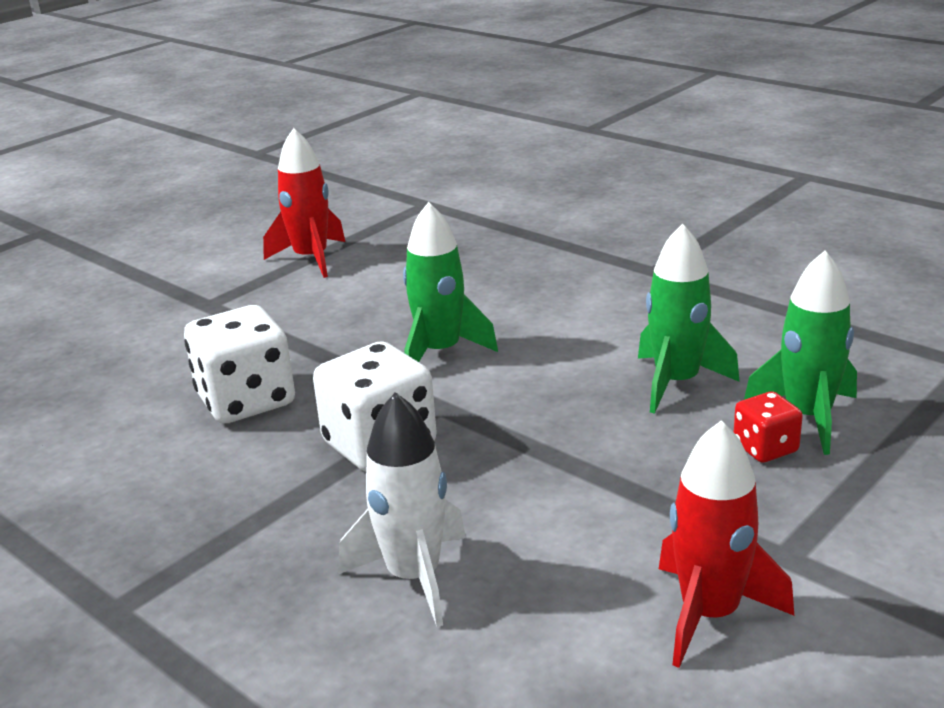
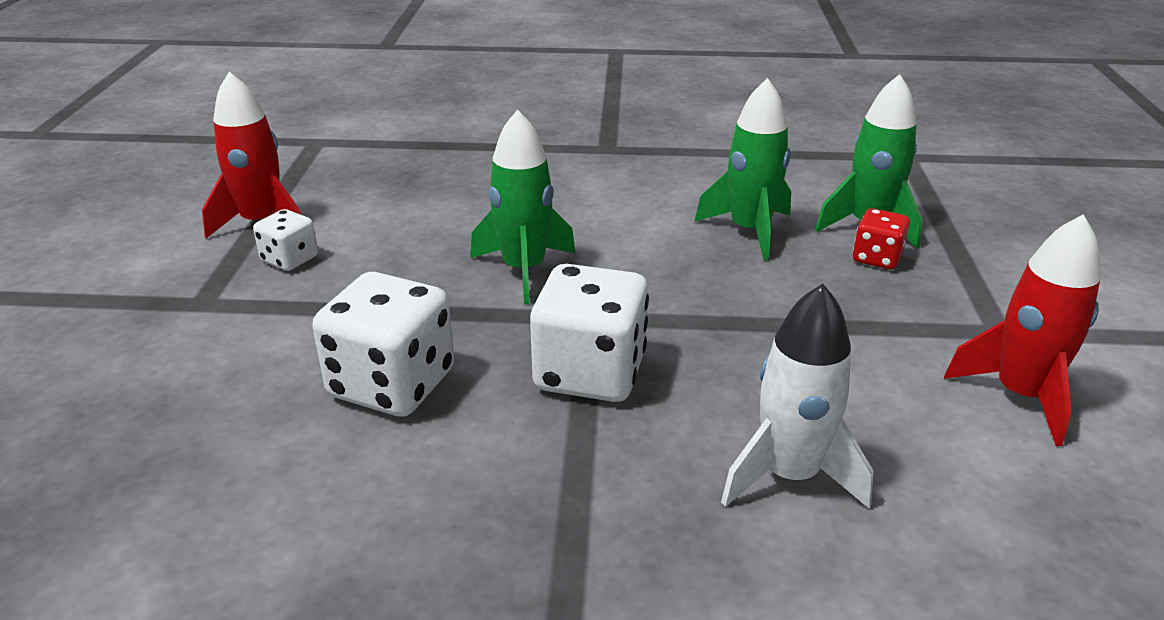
camera: 40 degrees left, 5 degrees up
none -> white dice [253,209,318,271]

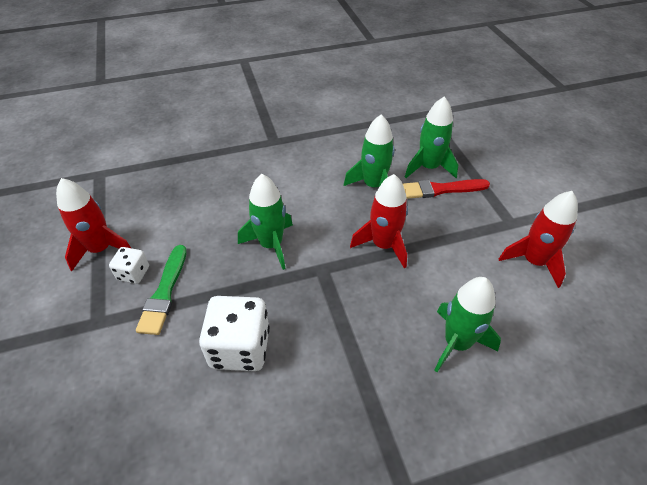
camera: 20 degrees left, 15 degrees up
white dice [530,264,649,402] -> none
white rocket [721,284,873,509] -> green rocket [434,277,501,372]
red dice [853,209,910,269] -> red brush [403,179,490,199]
none -> green brush [136,245,187,335]
none -> red rocket [350,174,408,268]

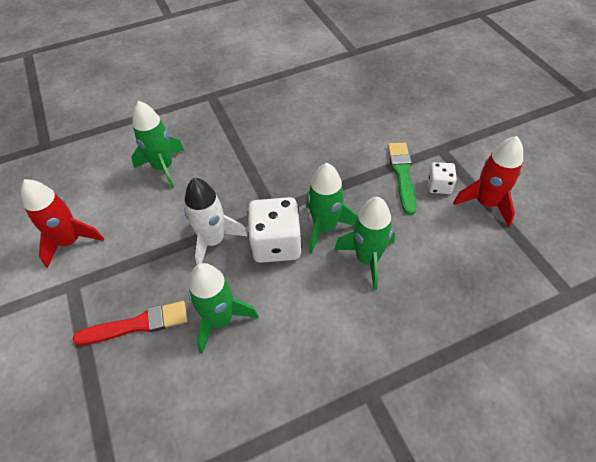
camera: 175 degrees right, 5 degrees up
white dice [199,296,270,371] -> white dice moved to [248,197,302,263]
red rocket [350,174,408,268] -> white rocket [185,178,247,265]
green rocket [405,96,458,178] -> green rocket moved to [334,197,395,290]

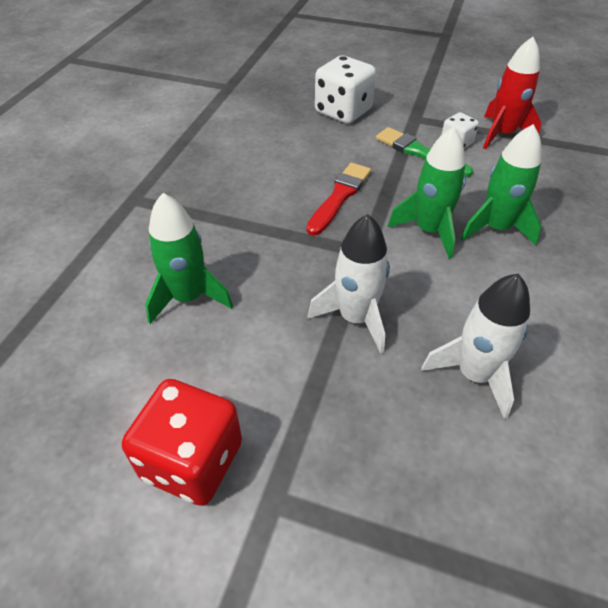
camera: 50 degrees left, 5 degrees down
red rocket [21,179,104,268] -> red dice [122,379,242,506]
red brush [73,301,188,345] -> red brush moved to [306,163,371,236]
green rocket [189,263,259,353] -> white rocket [421,274,530,419]
white dice [248,197,302,263] -> white dice moved to [315,55,376,124]

